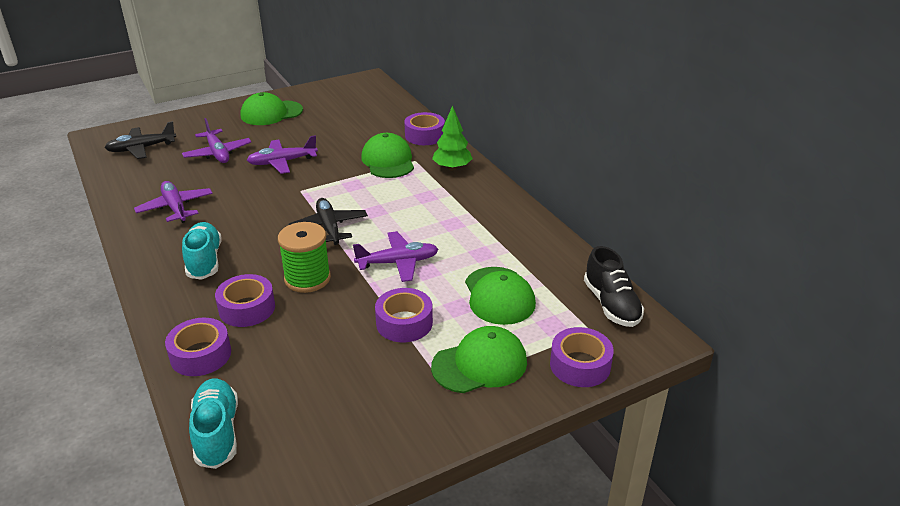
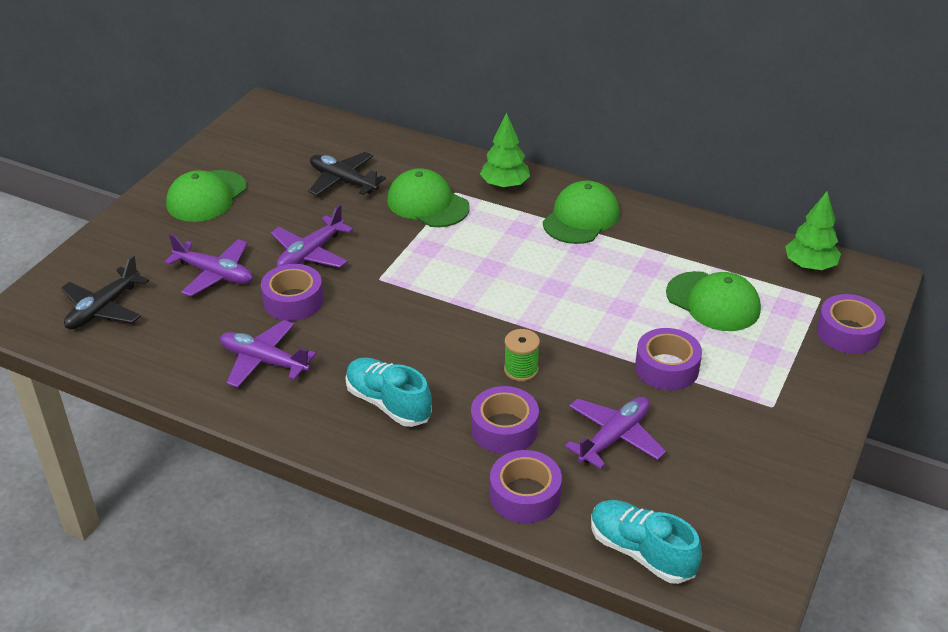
camera: 35 degrees left, 5 degrees up
green spool [278,222,331,293] -> green spool [504,329,540,382], size x0.62
black plane [288,198,368,245] -> black plane moved to [308,152,386,196]
purple plane [353,231,438,282] -> purple plane moved to [565,397,666,469]
purple tape [404,112,445,145] -> purple tape moved to [261,264,323,321]
green cap [431,326,527,393] -> green cap moved to [543,181,620,244]
black shoe [584,246,644,327] -> green tree [785,191,841,270]

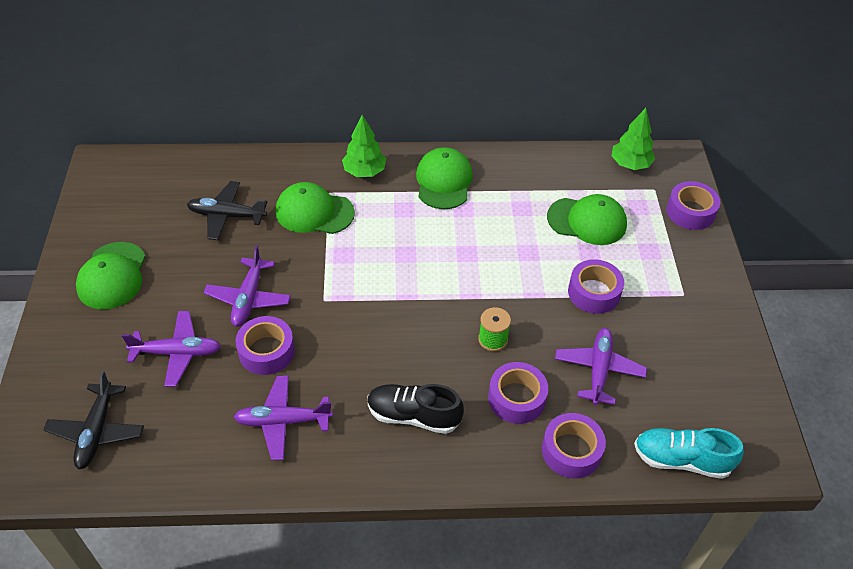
camera: 30 degrees left, 10 degrees up
turquoise shoe [345,357,432,427] -> black shoe [367,384,464,434]

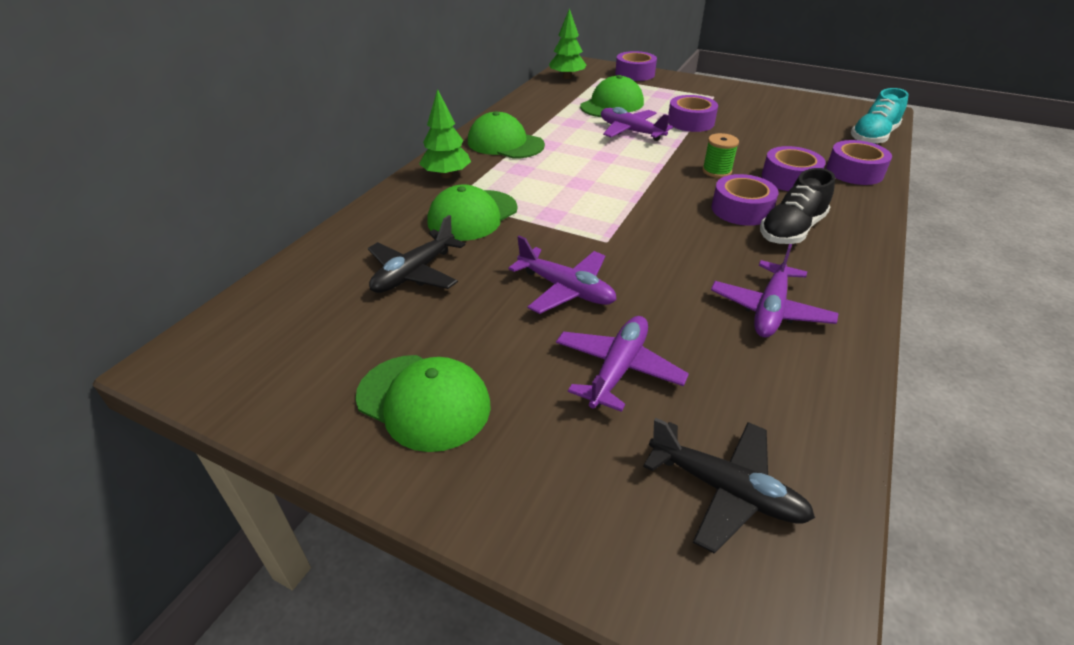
camera: 60 degrees left, 10 degrees down
purple tape [236,316,295,375] -> purple tape moved to [711,174,779,226]
purple plane [555,328,647,405] -> purple plane moved to [601,107,673,141]

